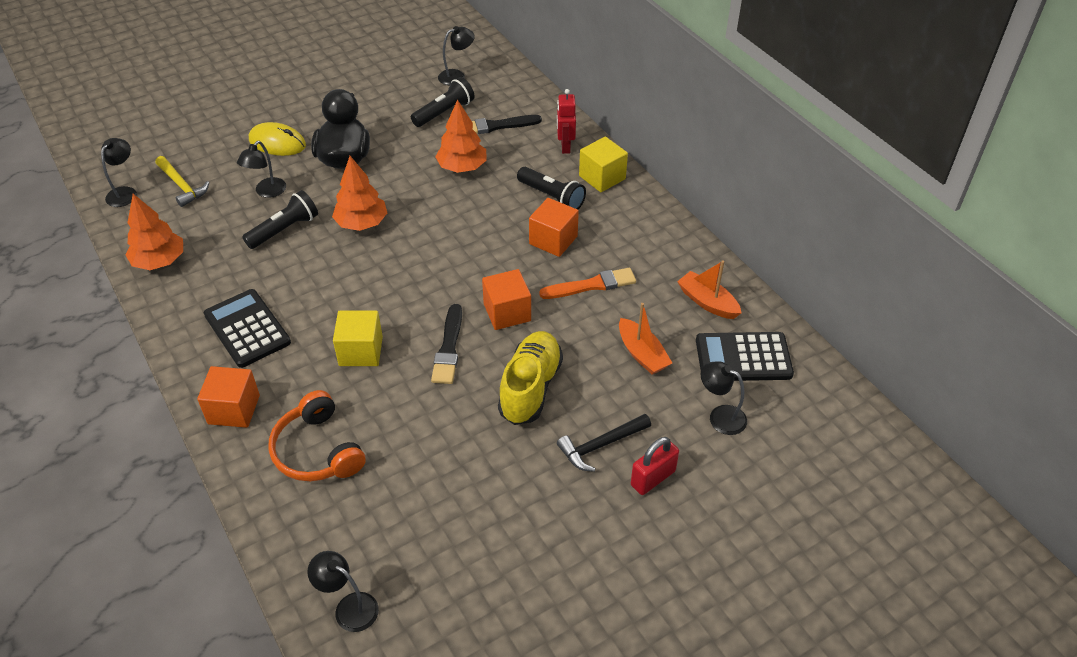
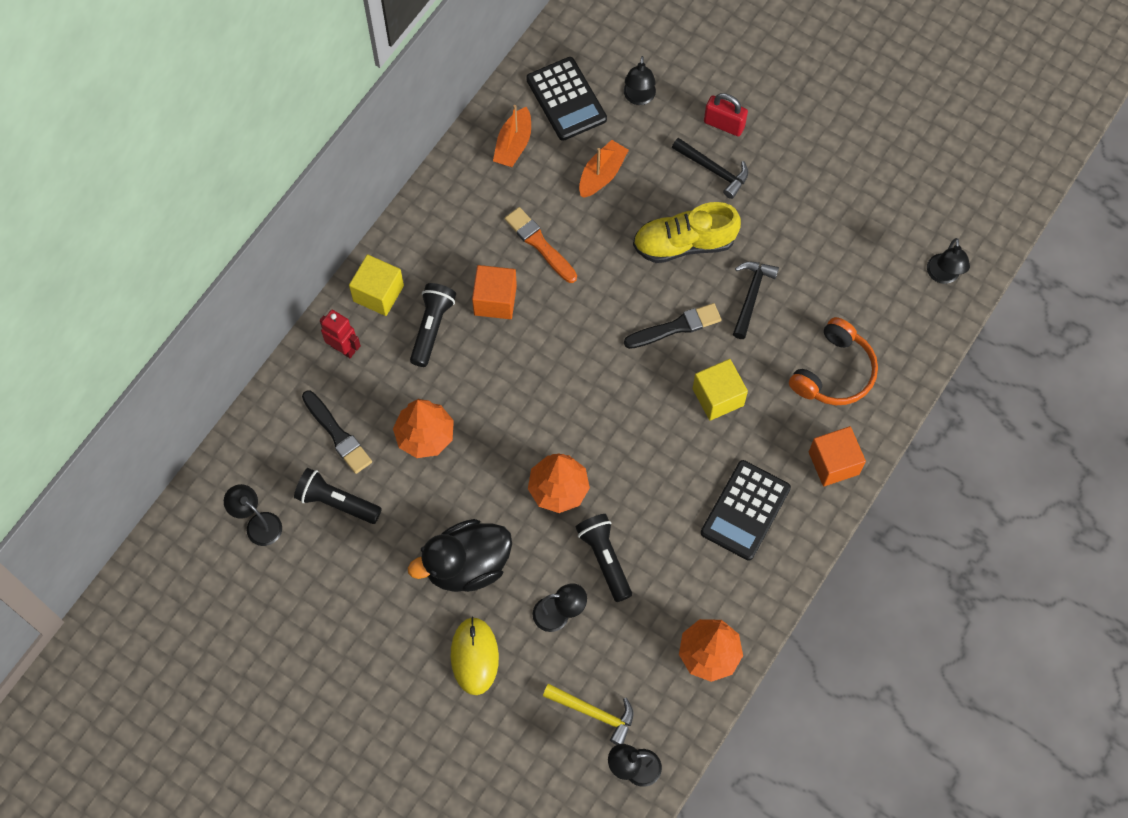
camera: 115 degrees left, 20 degrees up
yellow hammer [155,156,209,207] -> yellow hammer turned 90 degrees clockwise [543,684,633,745]
black flashlight [242,190,318,249] -> black flashlight turned 45 degrees clockwise [576,514,632,602]
orange cube [482,269,531,330] -> none
red robot [557,89,576,154] -> red robot turned 120 degrees counterclockwise [320,310,361,358]
none -> black hammer [733,262,779,339]

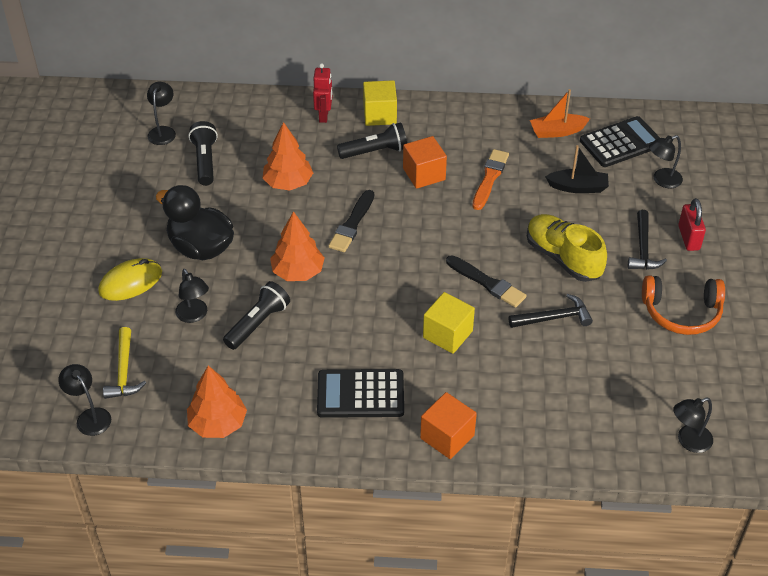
camera: 60 degrees right, 20 degrees down
black brush [302,391,372,474] -> black brush moved to [328,190,374,252]
black calculator [526,57,607,141] -> black calculator turned 150 degrees counterclockwise [580,116,660,167]
orange boat [579,140,629,198] -> black boat [545,145,609,193]
orange headphones [789,317,878,405] -> orange headphones moved to [642,275,725,335]

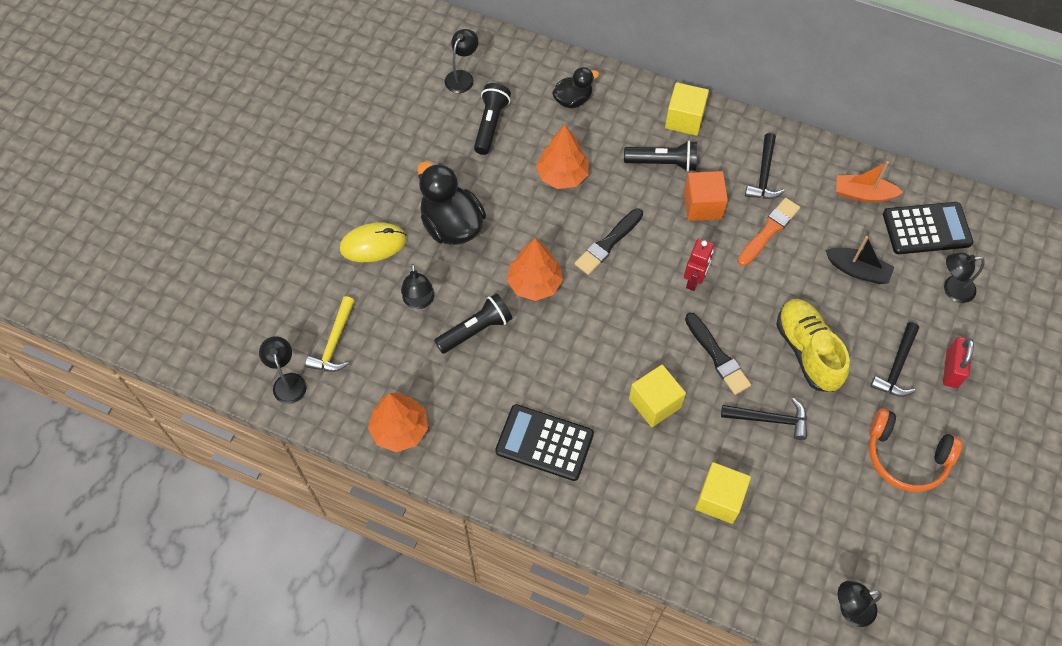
camera: 20 degrees right, 15 degrees up
red robot [313,63,332,123] -> red robot moved to [684,239,714,291]
orange cube [420,392,477,459] -> none
none -> black duck [552,67,599,108]
none -> yellow cube [695,462,751,524]
none -> black hammer [745,133,785,199]

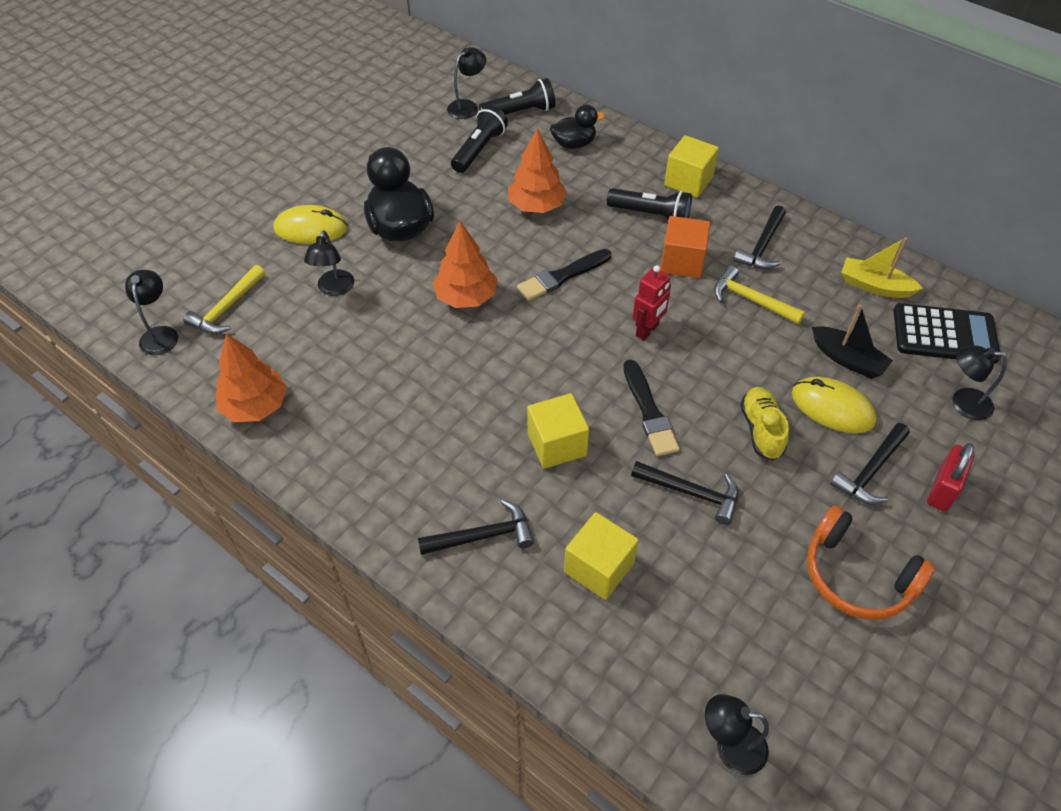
camera: 15 degrees right, 10 degrees down
black flashlight [434,293,512,354] -> black flashlight moved to [479,78,555,115]
black calculator [495,404,594,481] -> none
orange brush [737,198,800,266] -> yellow hammer [714,265,805,324]
yellow shoe [776,299,850,392] -> yellow shoe [740,387,789,460], size x0.66
orange boat [836,161,903,203] -> yellow boat [841,237,923,298]
none -> black hammer [418,500,534,555]
none -> yellow mouse [792,377,877,433]

